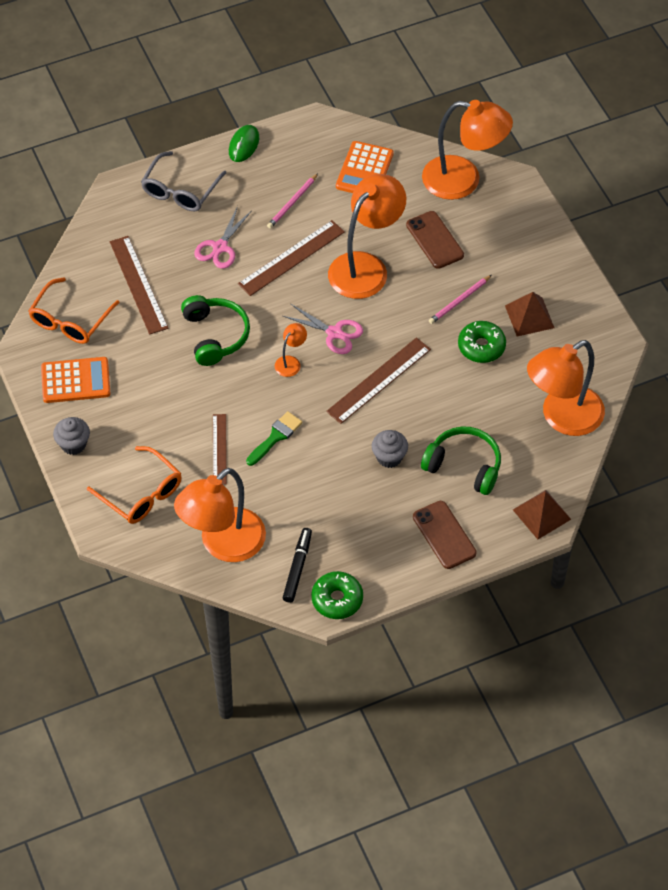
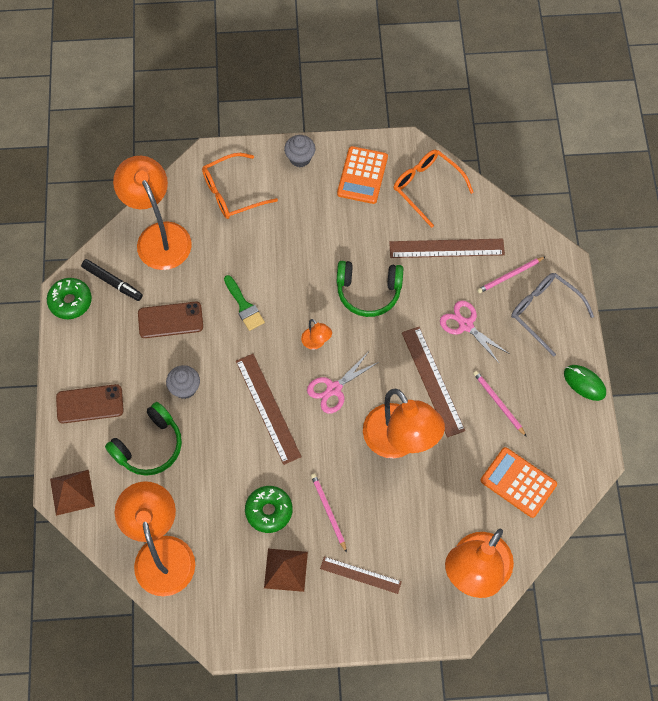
camera: 110 degrees right, 10 degrees up
brown ruler [213,414,227,485] -> brown ruler moved to [320,556,402,594]
brown phone [406,211,464,269] -> brown phone moved to [138,302,203,338]
none -> pink pencil [477,256,546,293]

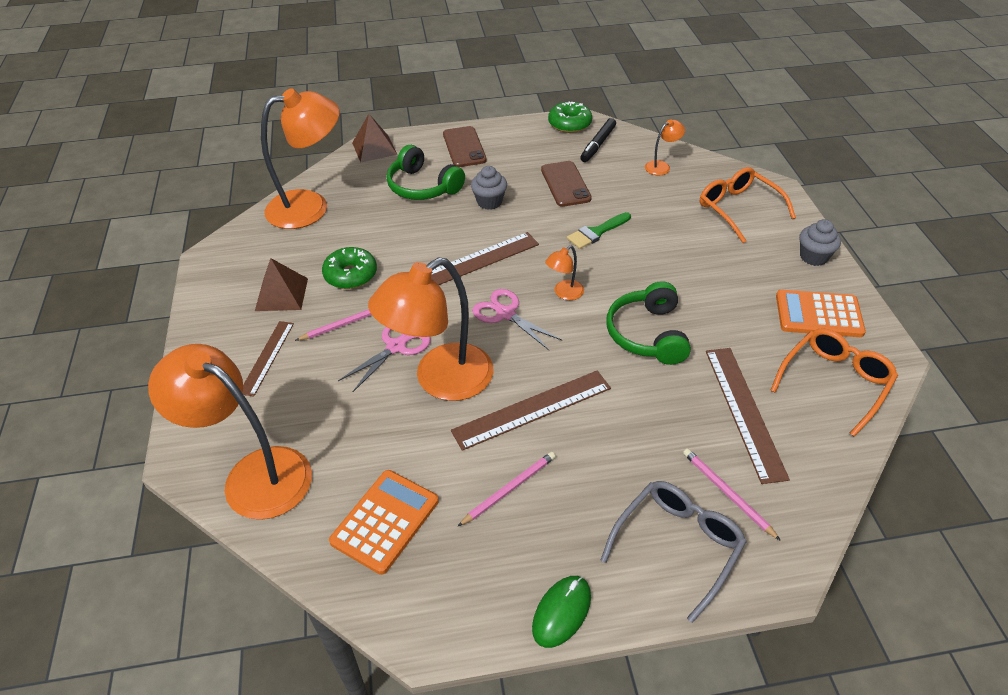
camera: 85 degrees right, 20 degrees down
orange lamp [113,156,192,270] -> orange lamp [645,119,685,175], size x0.43
pink scissors [440,301,509,364] -> pink scissors moved to [338,327,431,392]

